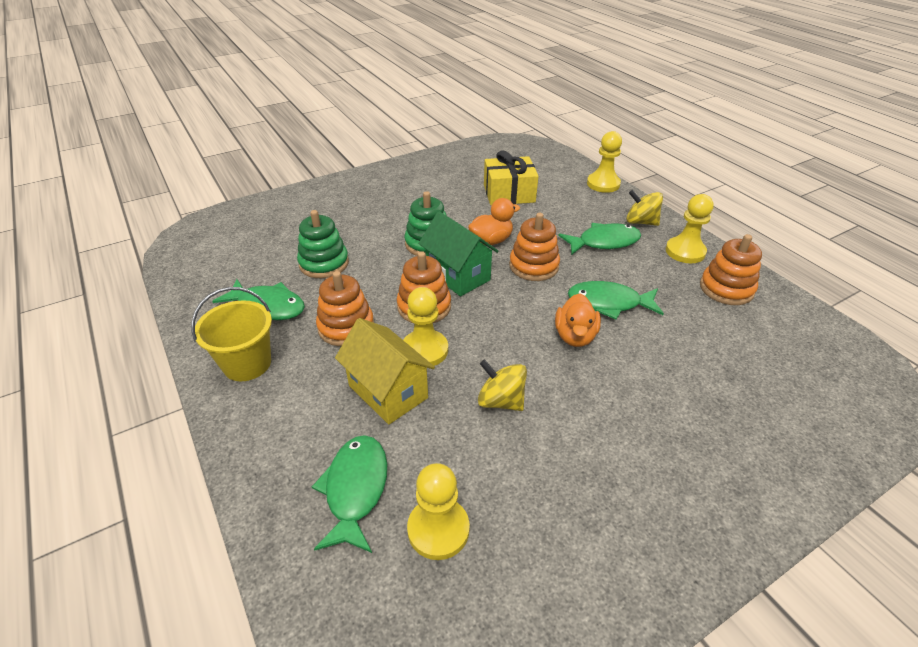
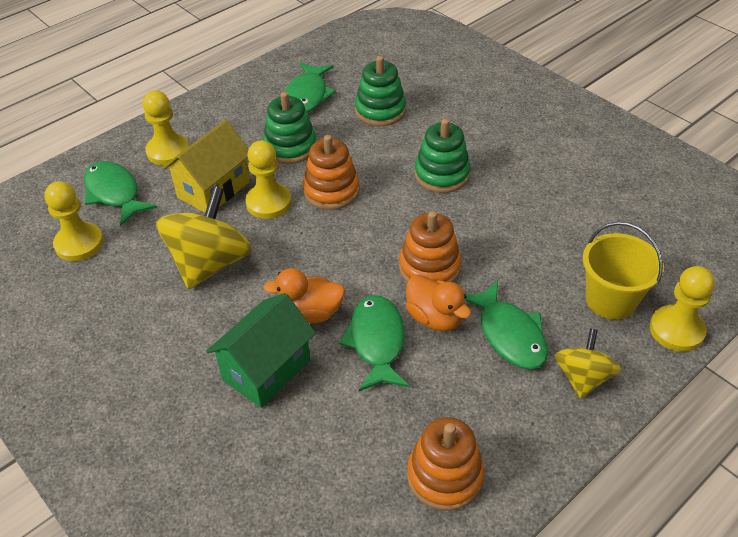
camera: 80 degrees right, 5 degrees up
yellow bucket [191,287,272,381] -> yellow bucket moved to [583,222,664,320]
green fish [312,435,387,553] -> green fish turned 120 degrees counterclockwise [84,161,158,226]
orange stacking toy [316,271,374,346] -> green stacking toy [263,92,316,164]
green house [418,211,499,296] -> green house moved to [206,293,316,408]
orange duck [468,198,520,245] -> orange duck moved to [406,274,471,331]
yellow spinning top [478,359,527,411] -> yellow spinning top [156,186,252,289], size x1.69
yellow gift [484,150,539,205] -> none
yellow pawn [666,194,714,263] -> yellow pawn moved to [143,91,189,165]

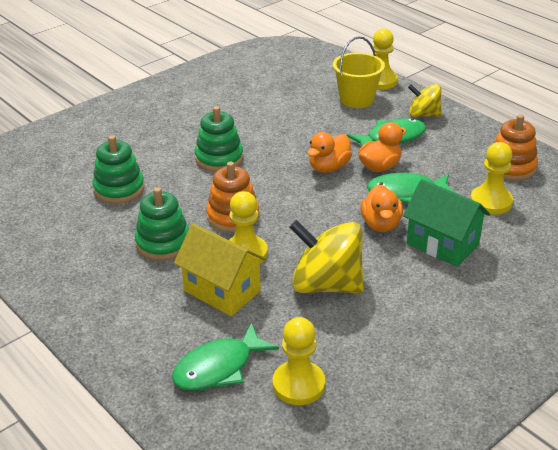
camera: 90 degrees left, 10 degrees down
yellow pawn [143,91,189,165] -> yellow pawn moved to [470,142,513,214]
green fish [285,62,336,113] -> none
orange stacking toy [399,211,461,282] -> orange duck [307,132,352,173]

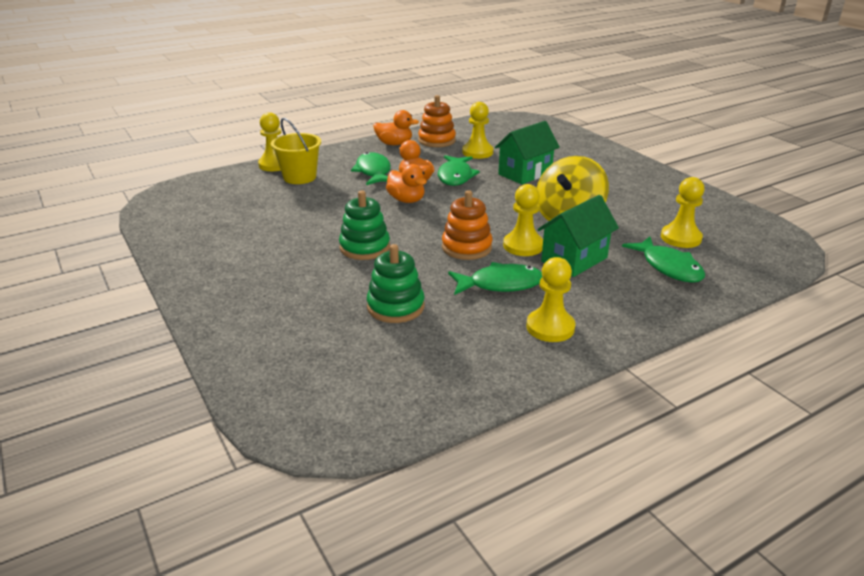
camera: 80 degrees left, 5 degrees down
green stacking toy [135,187,189,260] -> green fish [448,262,542,295]
yellow house [174,224,267,316] -> green house [538,195,619,277]
orange duck [361,184,403,232] -> orange duck moved to [373,110,419,145]
yellow spinning top [408,84,442,117] -> none
none -> yellow pawn [526,257,575,342]

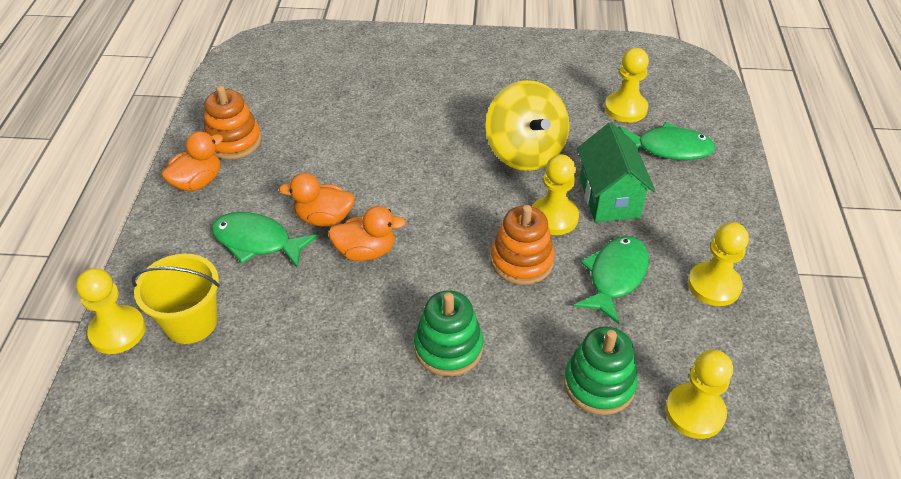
camera: 55 degrees left, 15 degrees up
green fish [438,155,480,186] -> none
yellow pawn [462,102,493,159] -> yellow pawn moved to [665,350,733,439]
green house [495,121,560,185] -> none

